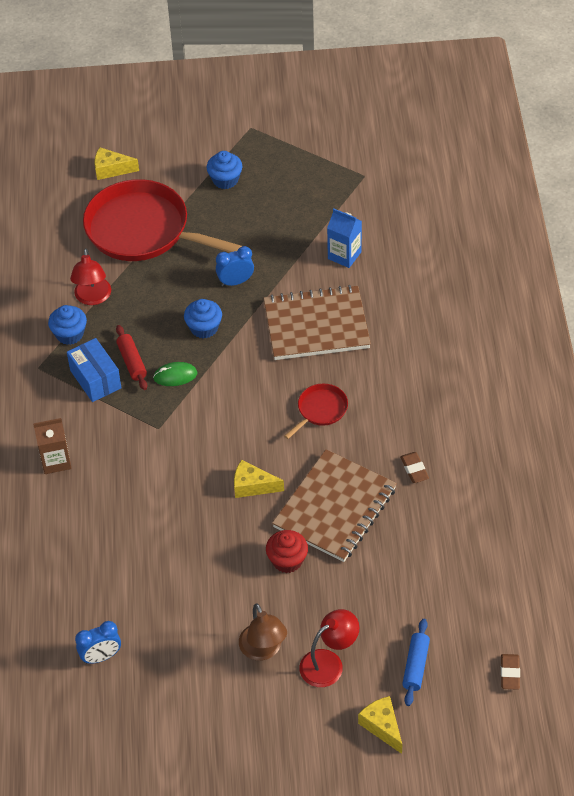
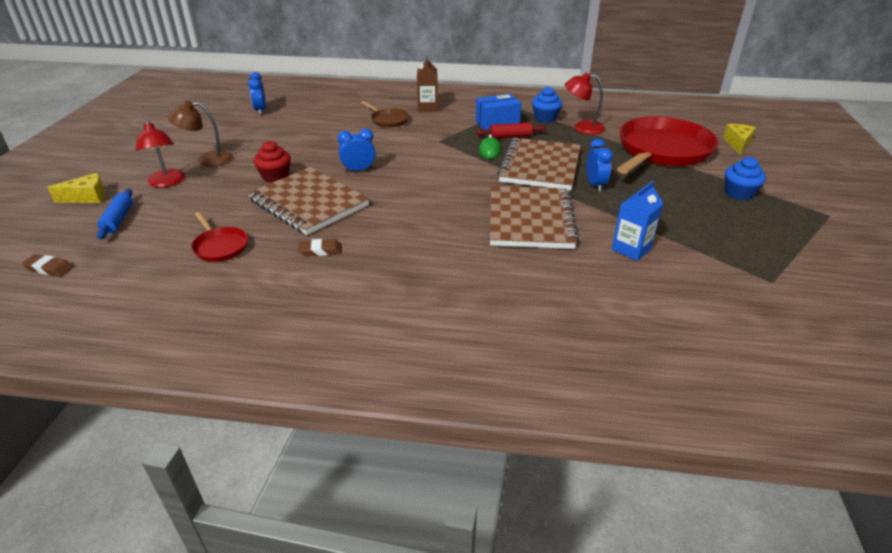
camera: 100 degrees right, 15 degrees down
blue cupcake [184,299,222,339] -> brown notebook [497,137,581,191]
yellow cheese [234,460,284,498] -> blue clock [338,128,375,172]
red pan [284,384,348,439] -> red pan moved to [191,212,248,262]
blue rolling pin [402,619,430,706] -> blue rolling pin turned 60 degrees clockwise [97,189,133,239]
none -> brown pan [361,101,409,128]

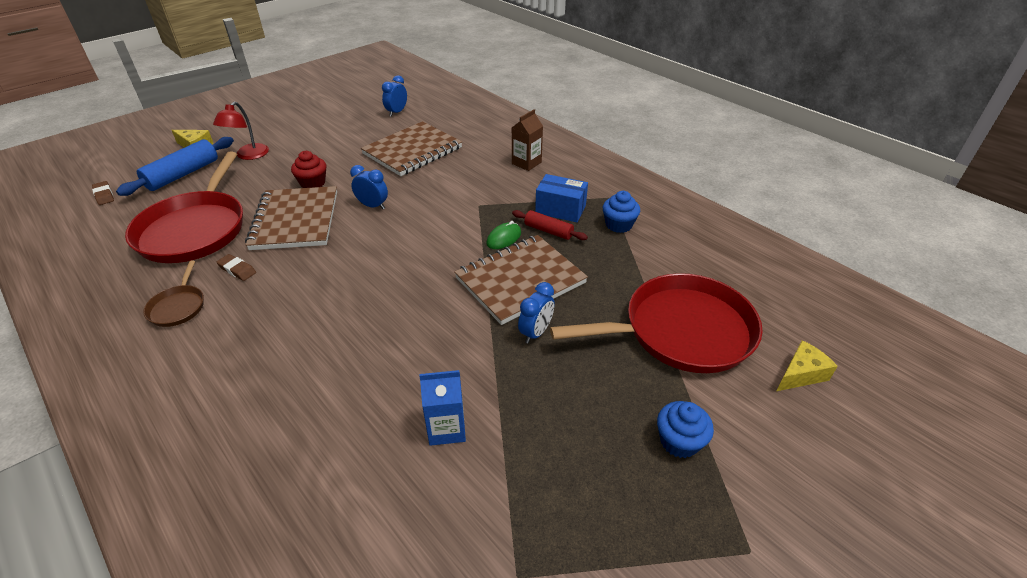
camera: 40 degrees right, 5 degrees up
blue rolling pin [97,189,133,239] -> blue rolling pin [116,137,234,196], size x1.67
brown lamp [168,101,233,167] -> none
red pan [191,212,248,262] -> red pan [125,152,243,263], size x2.24
brown pan [361,101,409,128] -> brown pan moved to [143,260,204,327]
brown notebook [490,186,579,249] -> brown notebook moved to [361,121,462,176]
red lamp [565,72,605,134] -> none

